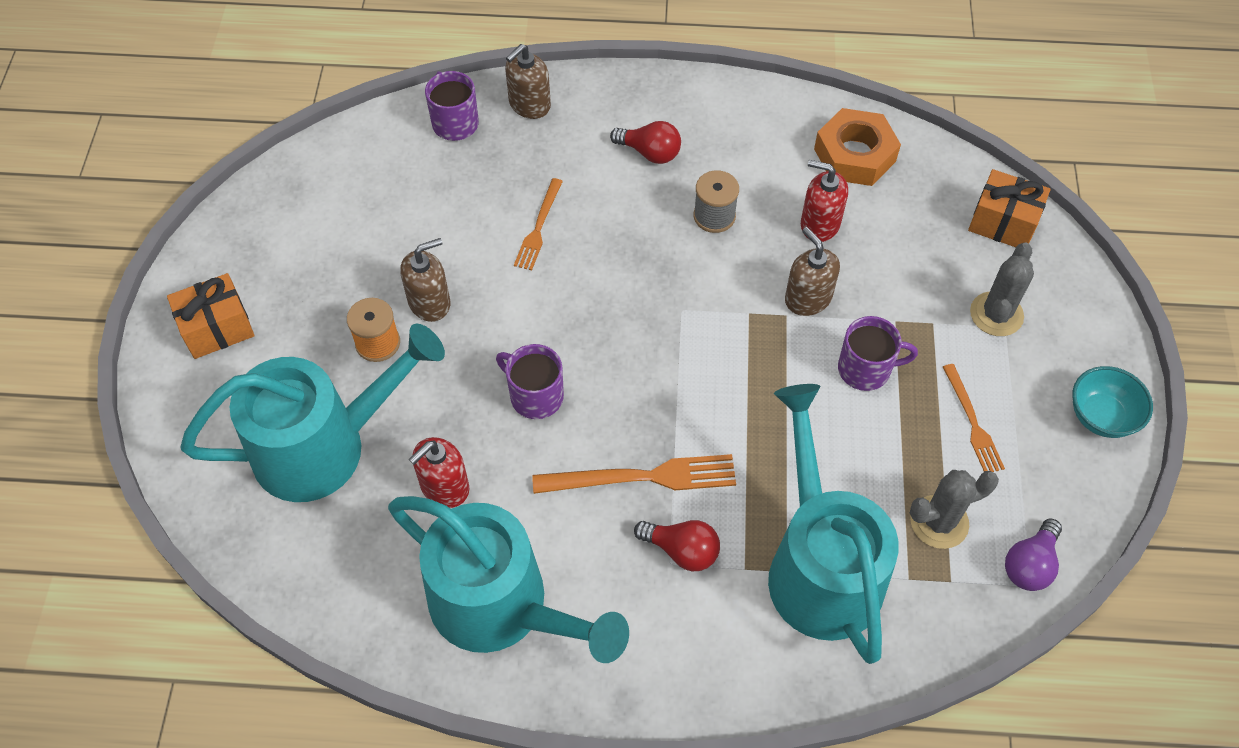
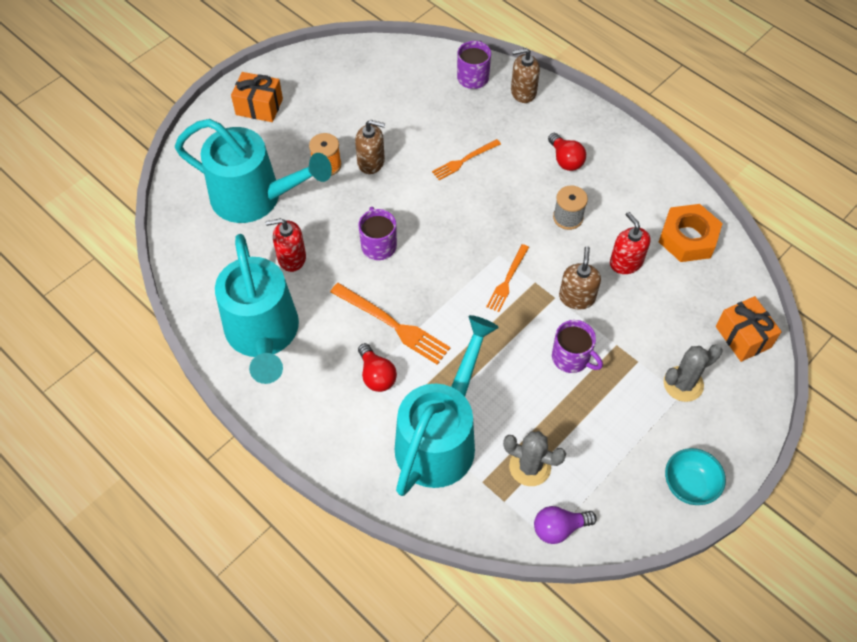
camera: 40 degrees right, 0 degrees up
orange fork [943,364,1005,472] -> orange fork moved to [486,244,529,312]

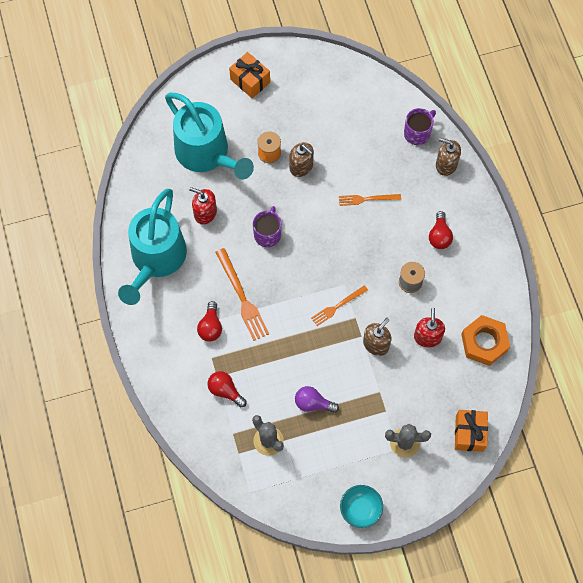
camera: 30 degrees right, 10 degrees up
turquoise watering can [395,315,499,496] -> red light bulb [208,371,247,407]
purple light bulb [534,506,597,544] -> purple light bulb moved to [295,386,339,413]
purple mug [552,320,603,373] -> none

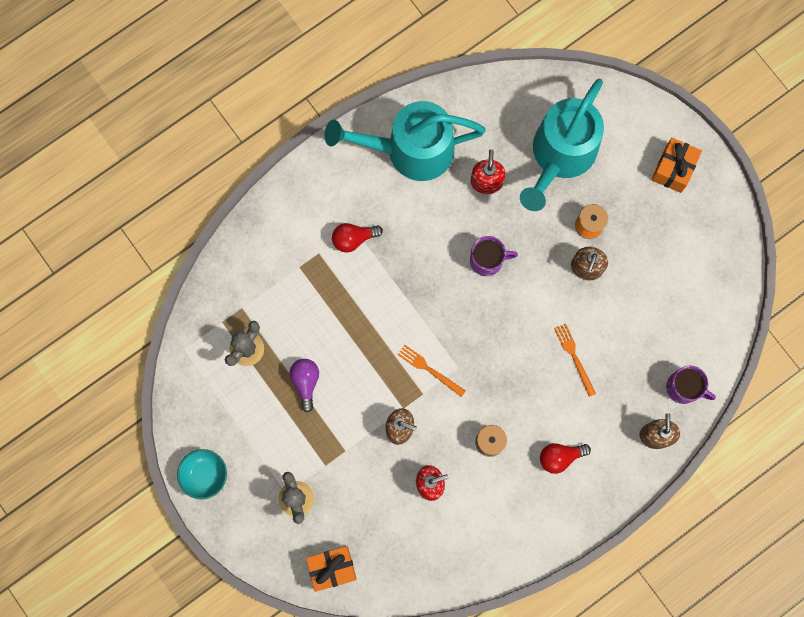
camera: 70 degrees right, 10 degrees up
red light bulb [208,371,247,407] -> none
orange fork [215,248,269,341] -> none
orange nut [461,315,510,366] -> none

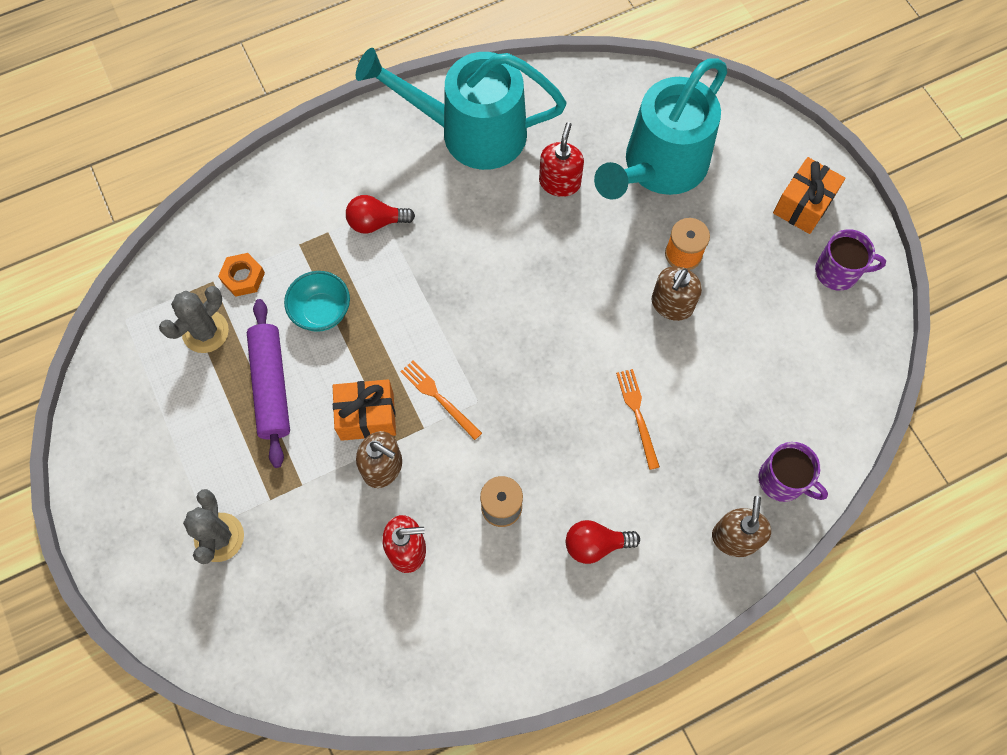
camera: 10 degrees right, 10 degrees down
turquoise bowl [177,449,227,499] -> turquoise bowl moved to [284,271,350,332]
purple light bulb [289,359,319,413] -> purple rolling pin [247,299,290,468]
orange gift [306,546,357,592] -> orange gift moved to [333,379,396,441]
purple mug [470,236,518,276] -> purple mug moved to [815,229,886,291]
none -> orange nut [218,253,265,297]

